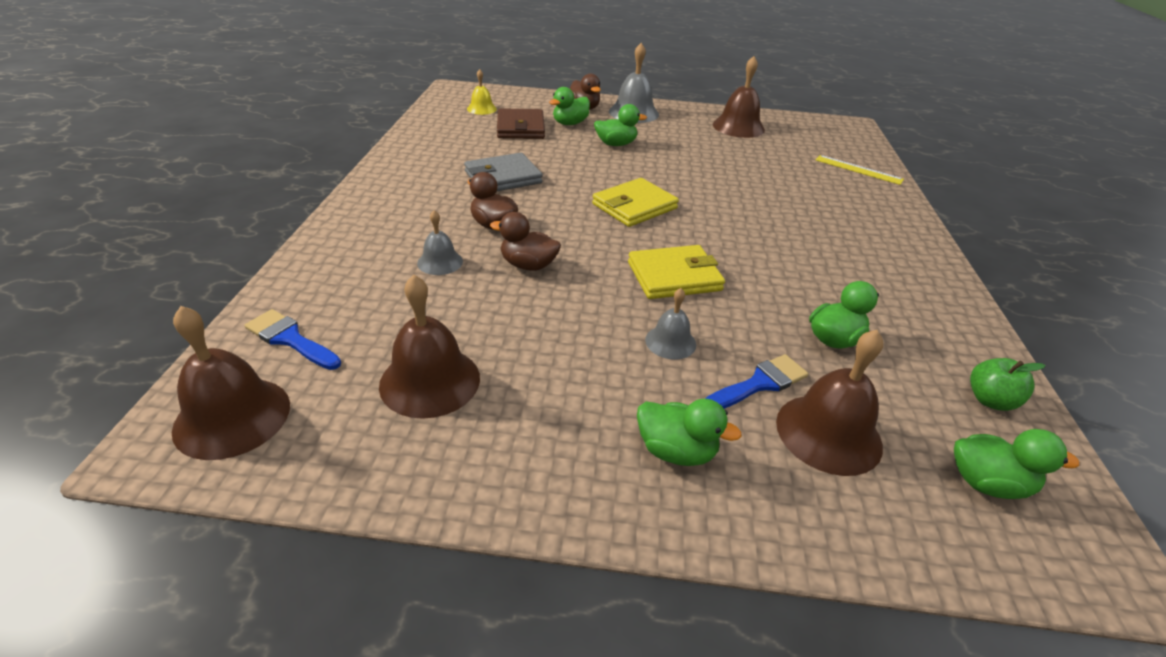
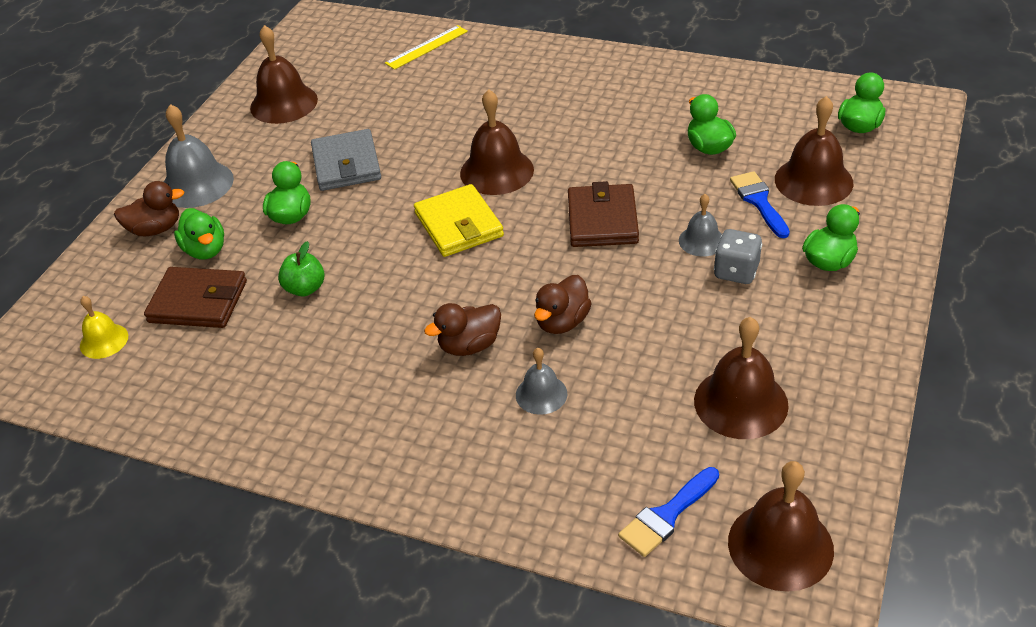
camera: 70 degrees left, 5 degrees up
grey wallet [464,153,543,191] -> grey wallet moved to [311,129,381,191]
yellow wallet [628,245,725,299] -> brown wallet [568,181,639,247]
green apple [970,358,1045,411] -> green apple moved to [278,241,325,297]
none -> brown bell [460,89,534,195]
none -> grey dice [714,229,762,284]

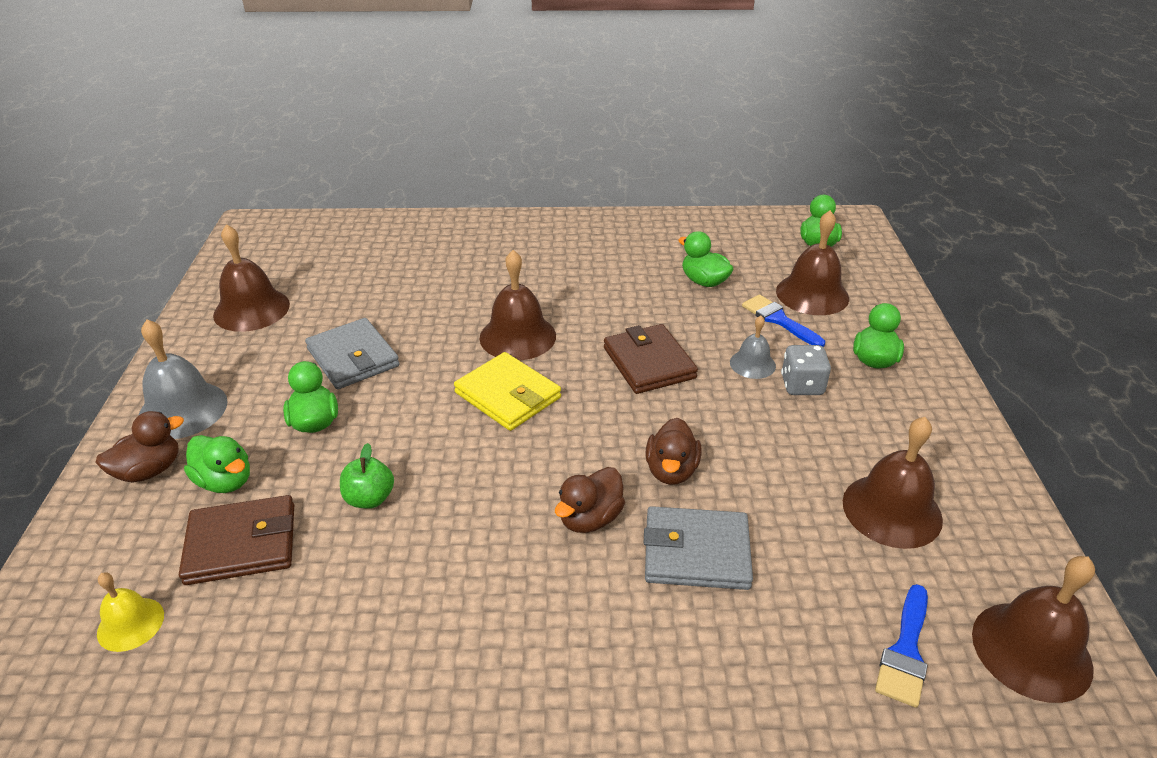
camera: 25 degrees left, 5 degrees down
yellow ruler [385,25,468,70] -> none
grey bell [516,348,567,415] -> grey wallet [644,506,753,590]

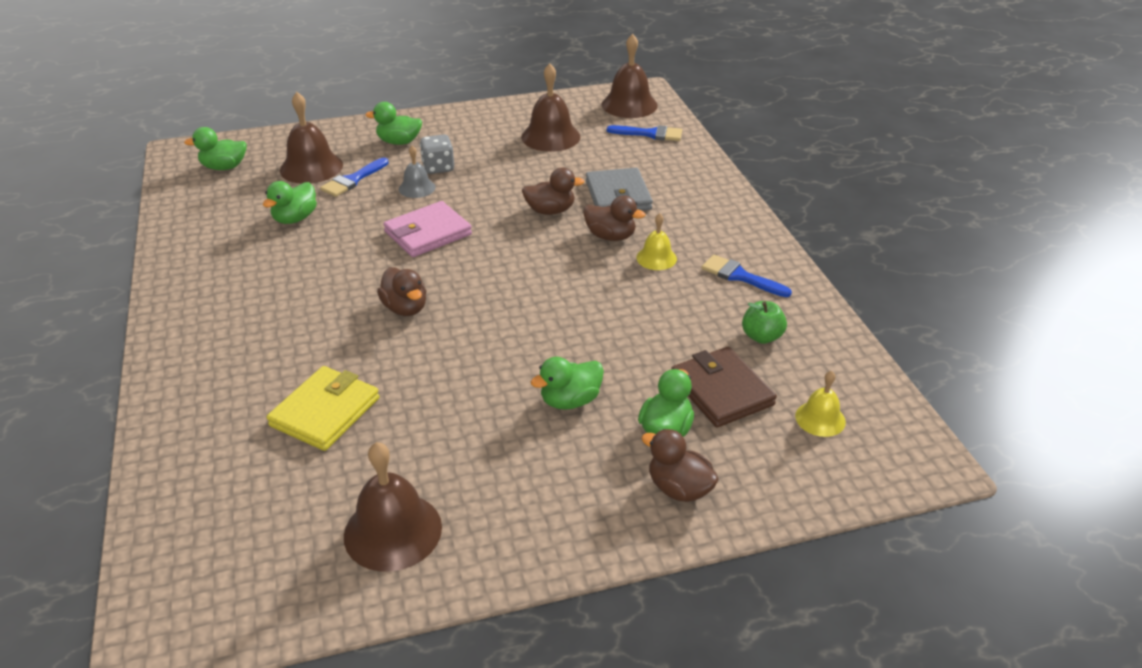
camera: 105 degrees left, 0 degrees up
grey bell [138,319,227,439] -> none
grey wallet [305,318,400,389] -> none
green apple [340,443,394,509] -> green apple moved to [742,301,787,344]
yellow wallet [454,352,561,431] -> yellow wallet moved to [267,366,379,451]
brown bell [480,250,556,361] -> brown duck [377,267,426,316]
brown wallet [604,324,698,394] -> pink wallet [383,201,472,257]
none -> yellow bell [636,213,677,270]
none -> blue brush [701,255,792,297]

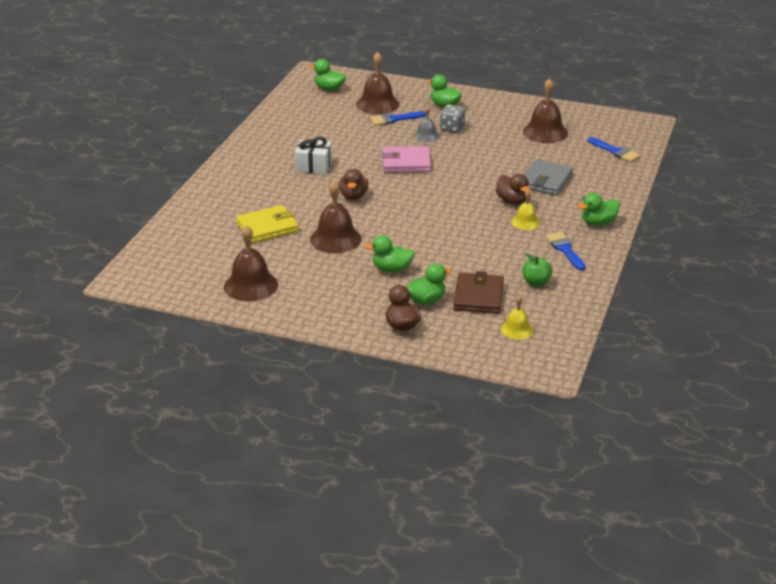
camera: 35 degrees right, 5 degrees down
green duck [263,181,317,224] -> green duck moved to [578,193,620,226]
brown duck [522,167,584,215] -> none
brown bell [602,34,658,118] -> brown bell moved to [310,181,362,253]
none -> white gift [295,137,332,174]

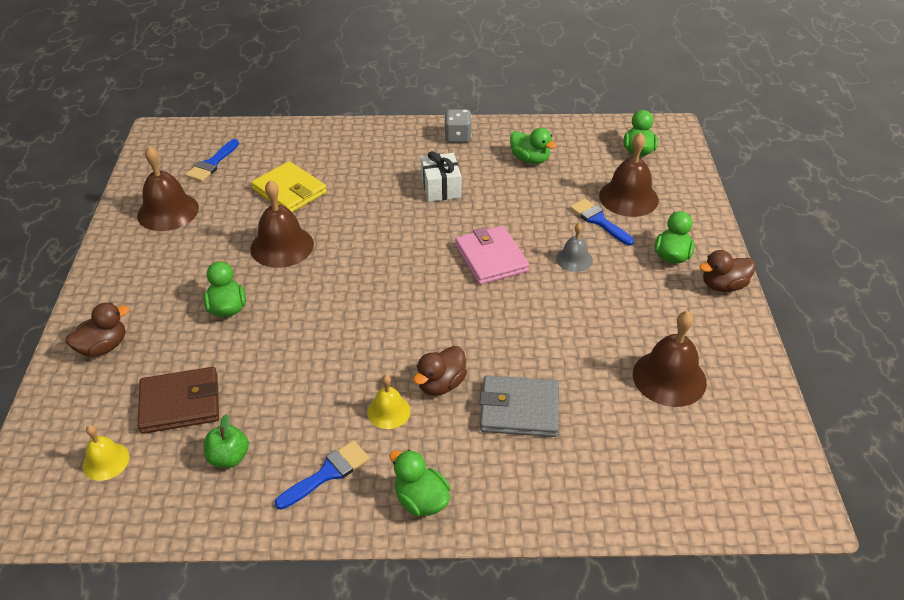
camera: 70 degrees right, 10 degrees up
brown duck [339,169,368,200] -> brown duck moved to [699,250,755,292]
green duck [406,263,452,305] -> green duck moved to [510,128,557,164]
grey dice [440,105,465,133] -> grey dice moved to [444,109,472,143]
blue brush [588,137,640,162] -> blue brush moved to [186,139,239,182]

